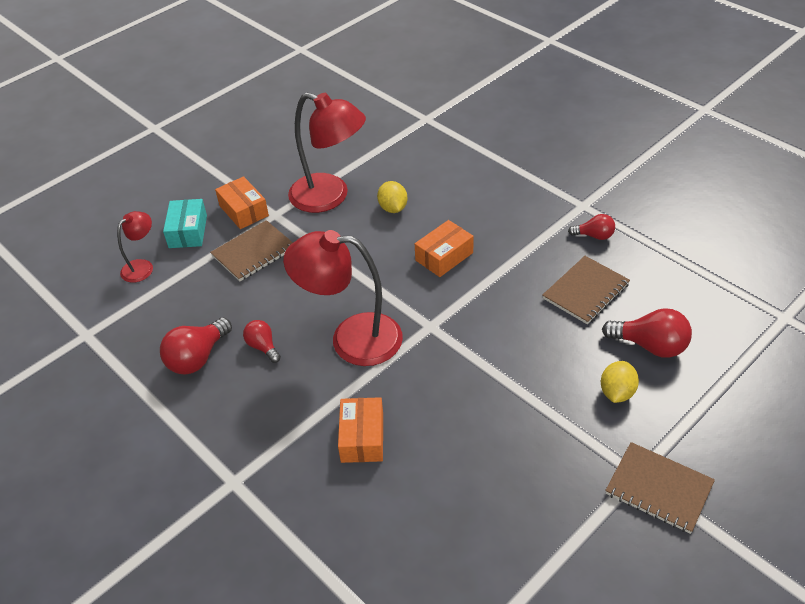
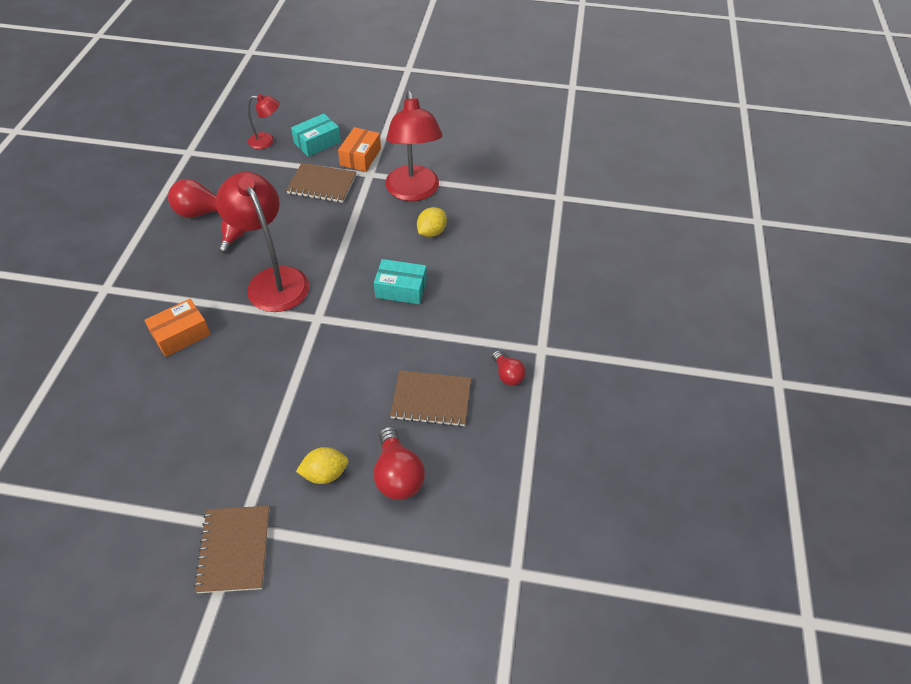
camera: 50 degrees right, 5 degrees up
orange box [415,220,474,277] -> turquoise box [374,259,427,304]

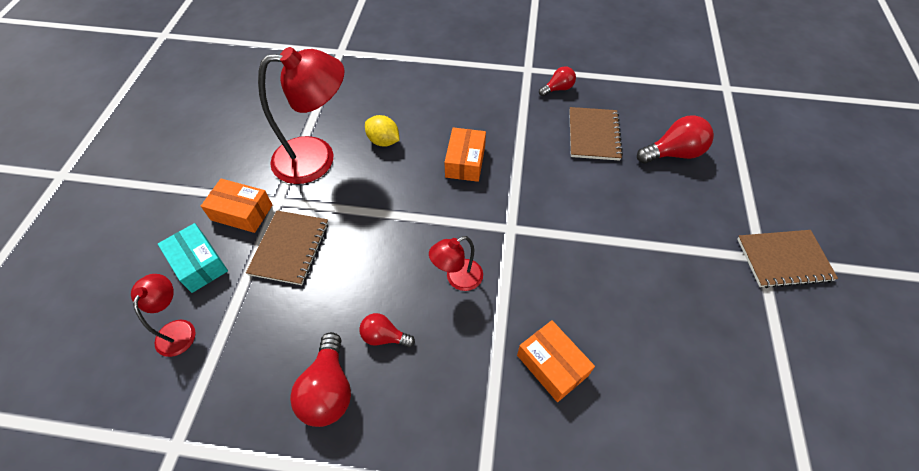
camera: 90 degrees left, 5 degrees up
red lamp [216,172,309,312] -> red lamp [429,236,483,291], size x0.51
yellow lemon [296,447,349,484] -> none
turquoise box [374,259,427,304] -> orange box [444,127,486,182]

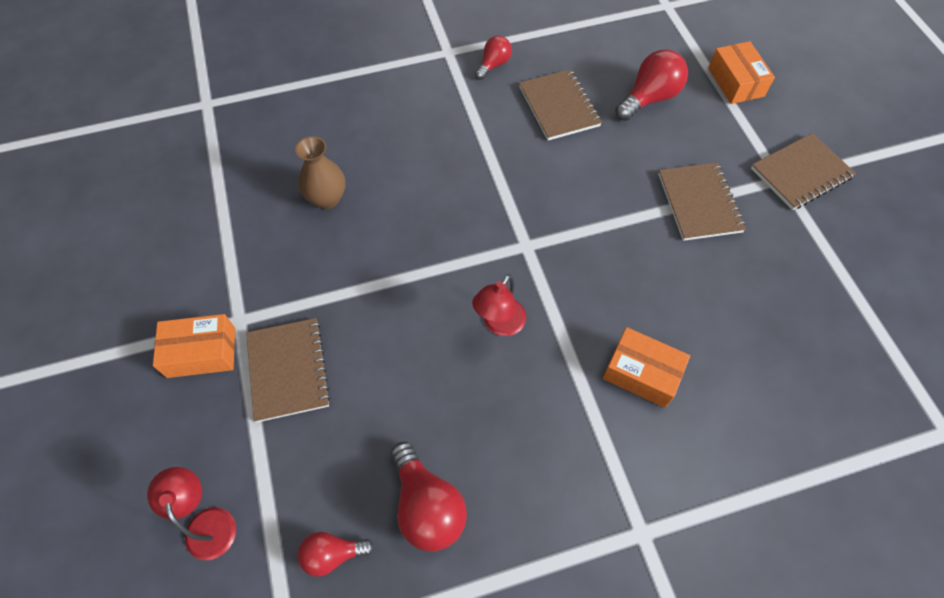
camera: 25 degrees left, 5 degrees up
turquoise box [158,223,228,293] -> none
red lamp [258,47,344,184] -> none
red light bulb [359,313,415,347] -> red light bulb moved to [298,532,374,577]
yellow lemon [365,115,399,146] -> brown vase [295,136,345,209]
orange box [444,127,486,182] -> orange box moved to [708,41,775,104]
none -> brown notebook [658,162,746,241]

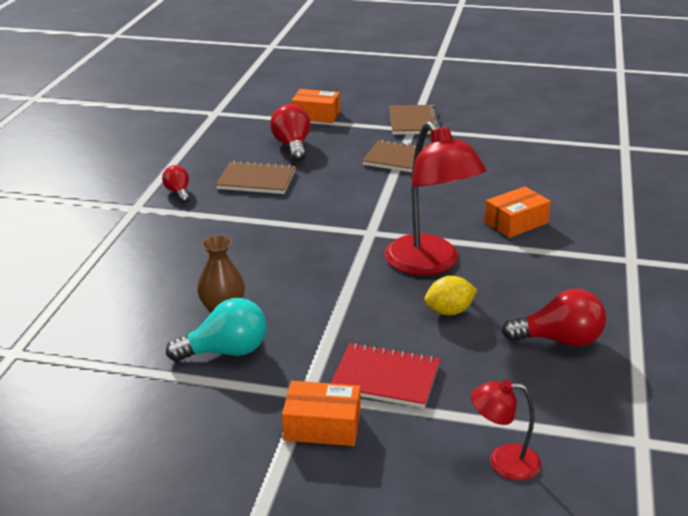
camera: 60 degrees left, 30 degrees down
orange box [153,314,235,378] -> orange box turned 75 degrees clockwise [282,381,360,446]
brown notebook [246,318,331,423] -> red notebook [331,343,440,408]
red light bulb [298,532,374,577] -> none
red lamp [472,274,526,336] -> red lamp [384,121,487,276], size x1.98
none -> turquoise light bulb [166,298,266,362]
none -> yellow lemon [424,276,477,315]

